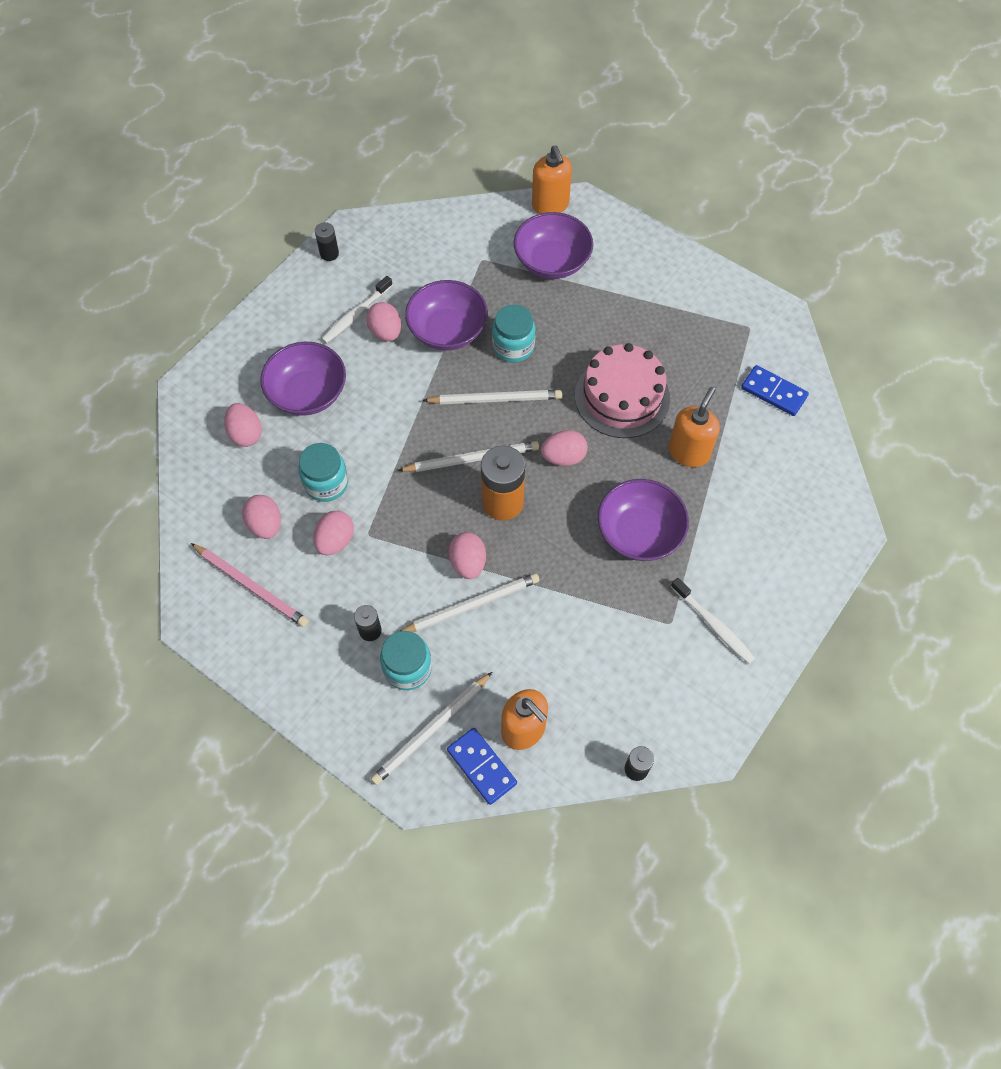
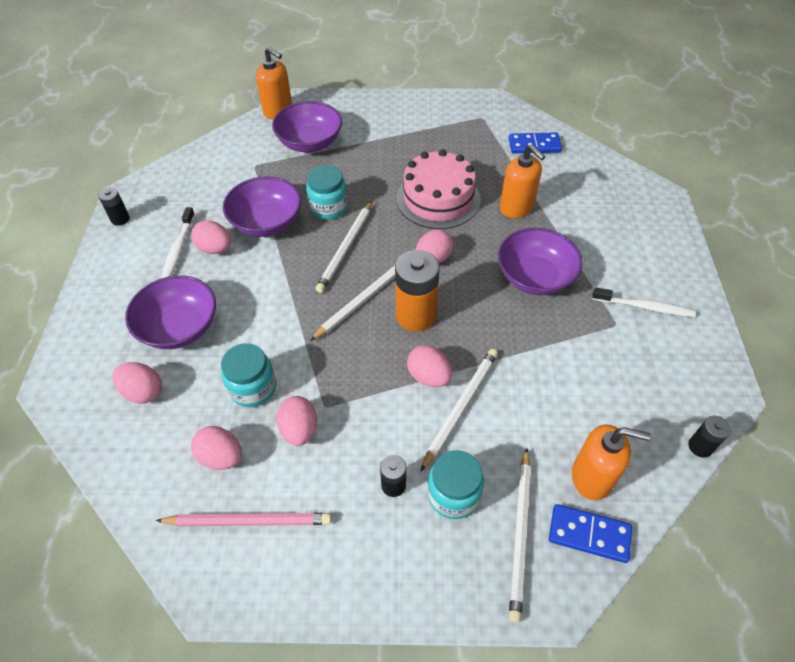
camera: 35 degrees left, 10 degrees down
white pencil [422,390,562,404] -> white pencil turned 150 degrees clockwise [316,201,372,293]
orange soap dispenser [668,387,720,467] -> orange soap dispenser turned 150 degrees clockwise [500,144,545,218]

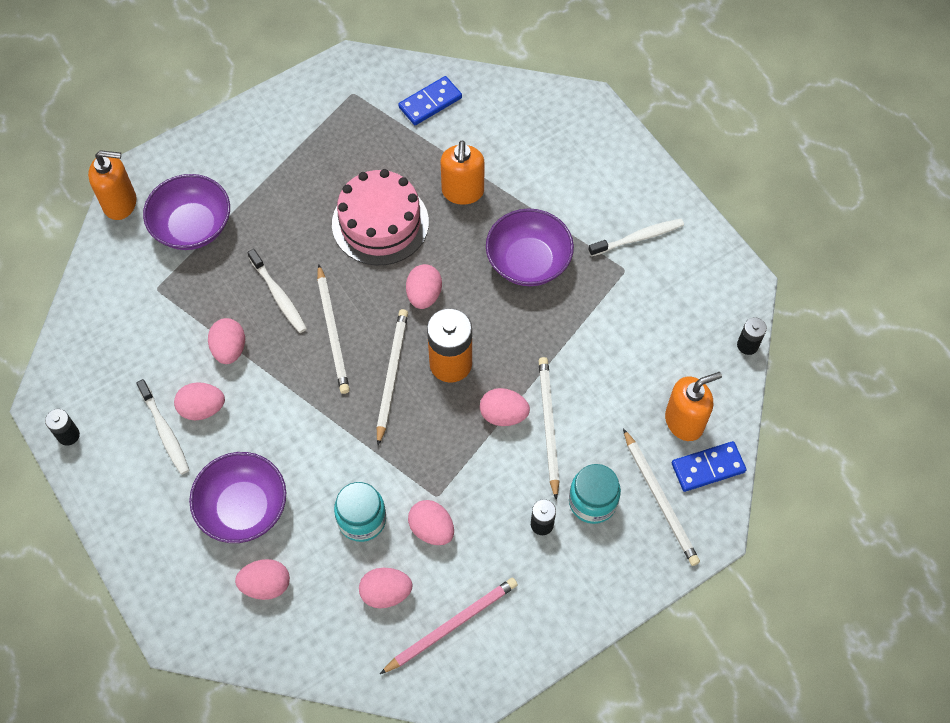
camera: 35 degrees left, 10 degrees up
purple bowl [223,176,301,237] -> pink egg [208,318,245,364]
turquoise jar [306,165,348,220] -> white toothbrush [247,249,307,333]
orange soap dispenser [500,144,545,218] -> orange soap dispenser turned 75 degrees clockwise [440,140,485,205]

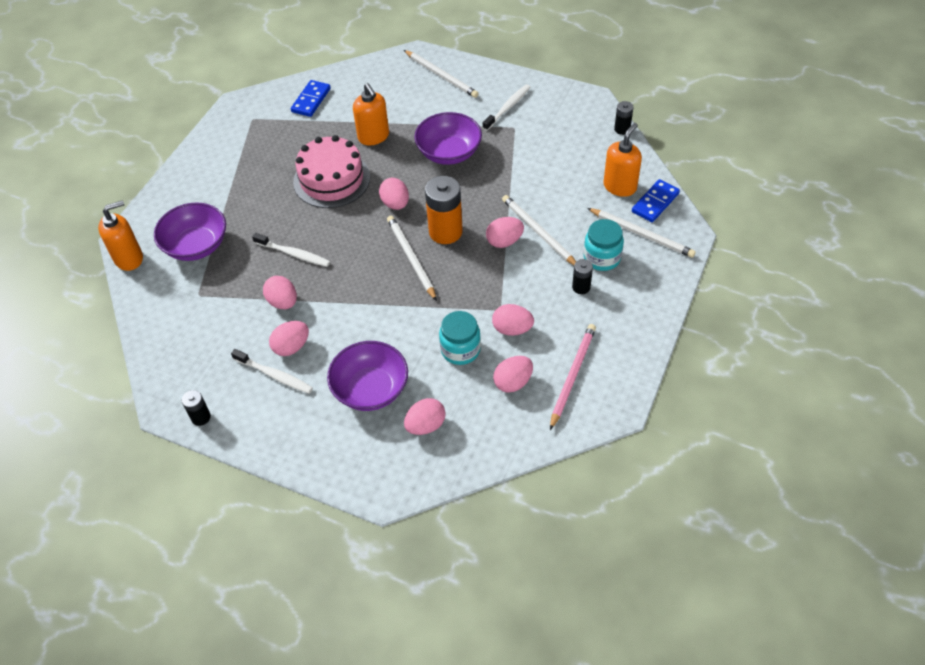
camera: 30 degrees left, 10 degrees down
white pencil [317,264,350,394] -> white pencil moved to [404,50,479,98]

